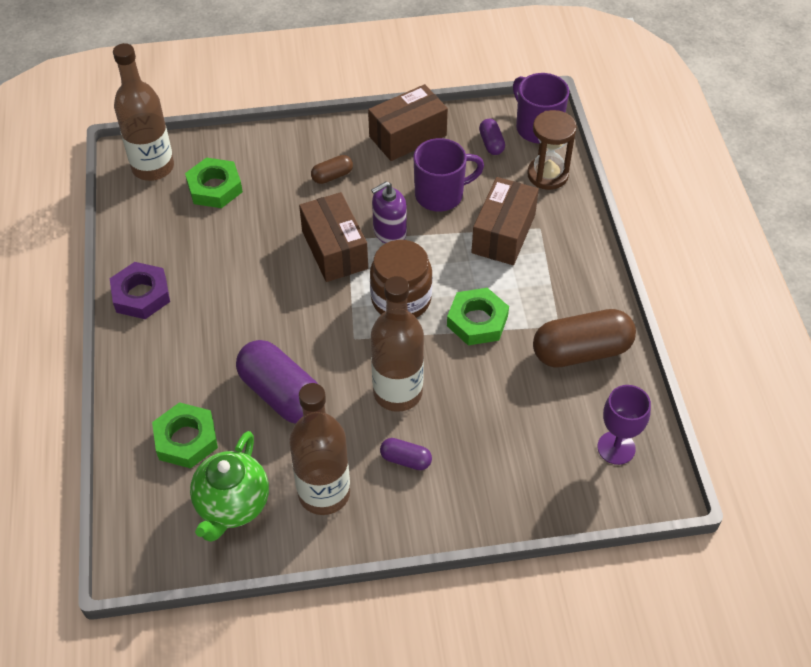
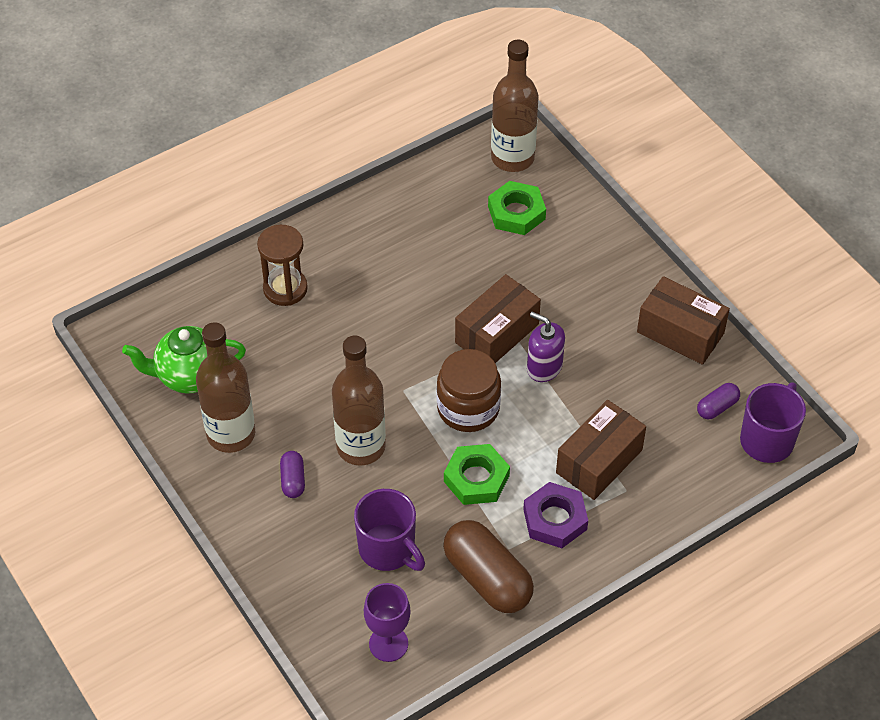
camera: 65 degrees right, 0 degrees up
purple nut [110,262,170,319] -> purple nut moved to [523,482,588,548]
green nut [152,402,218,468] -> none
purple capsule [236,340,318,424] -> none
brown capsule [311,155,353,184] -> none
purple mug [414,138,484,212] -> purple mug moved to [354,489,425,571]
brown box [471,177,539,265] -> brown box turned 45 degrees counterclockwise [556,400,646,500]
brown hourglass [527,110,577,190] -> brown hourglass moved to [257,225,308,306]

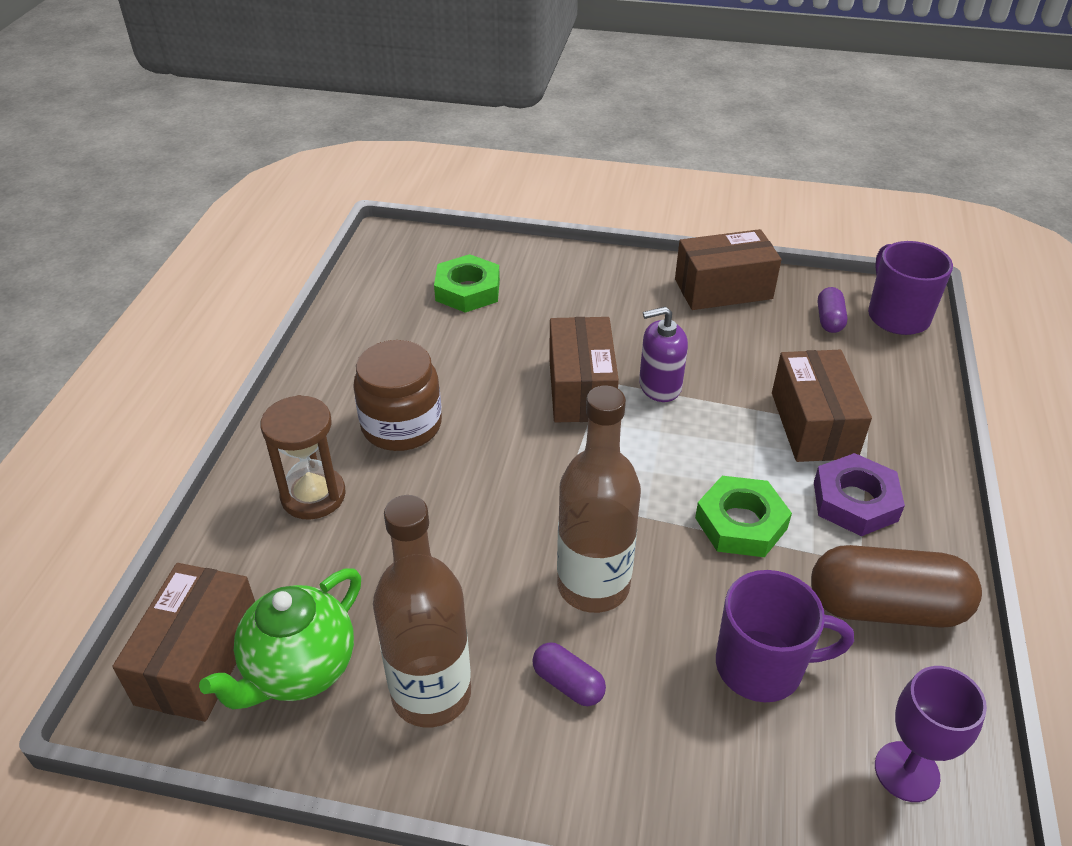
camera: 45 degrees left, 10 degrees down
brown jar [437,349,501,432] -> brown jar moved to [353,340,442,451]
brown bottle [491,40,539,172] -> none
none -> brown box [112,563,255,722]

